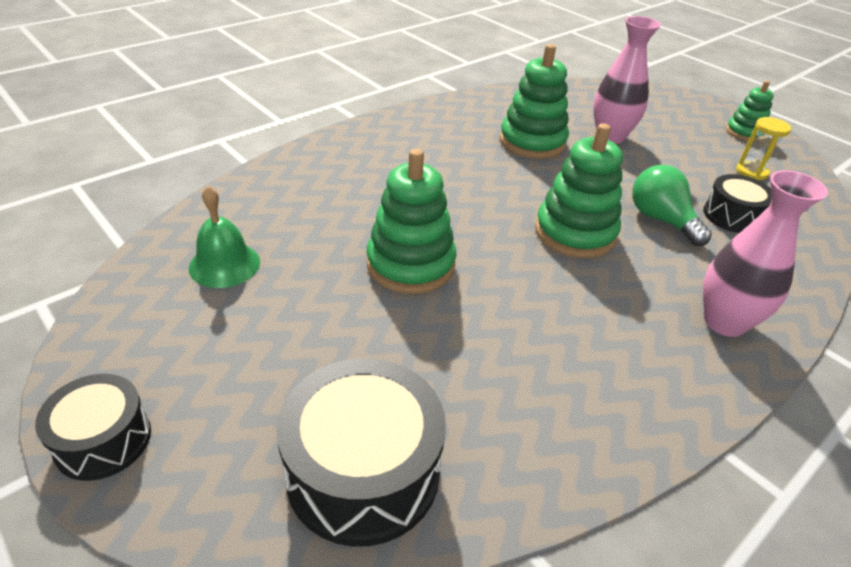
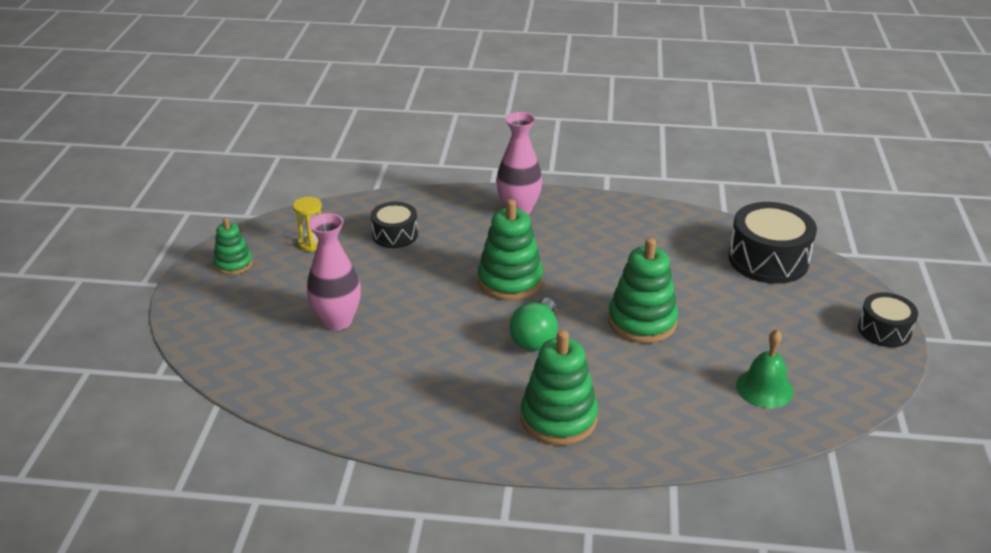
camera: 130 degrees left, 5 degrees down
green stacking toy [500,44,569,159] -> green stacking toy moved to [521,330,598,445]
green light bulb [632,165,712,246] -> green light bulb moved to [509,298,557,351]

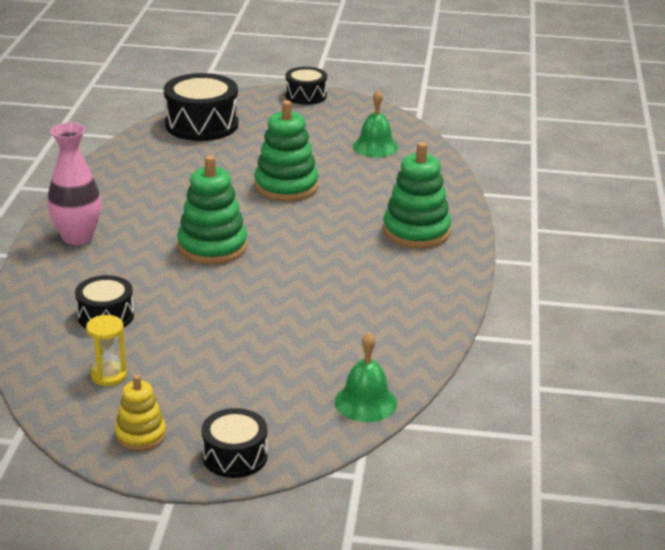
camera: 90 degrees left, 5 degrees down
green stacking toy [213,218,253,275] -> yellow stacking toy [115,375,166,451]
pink vase [307,213,361,330] -> none
green light bulb [509,298,557,351] -> none
none -> black drum [201,408,268,478]
none -> green bell [335,332,397,422]

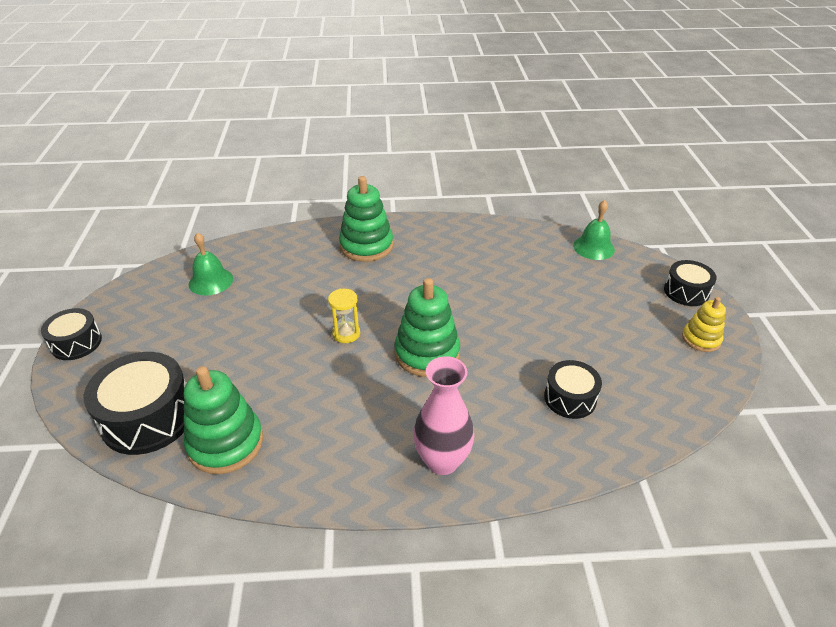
camera: 100 degrees left, 10 degrees up
yellow hourglass [86,315,127,386] -> yellow hourglass moved to [328,289,360,343]
green stacking toy [254,100,318,201] -> green stacking toy moved to [184,366,263,474]

